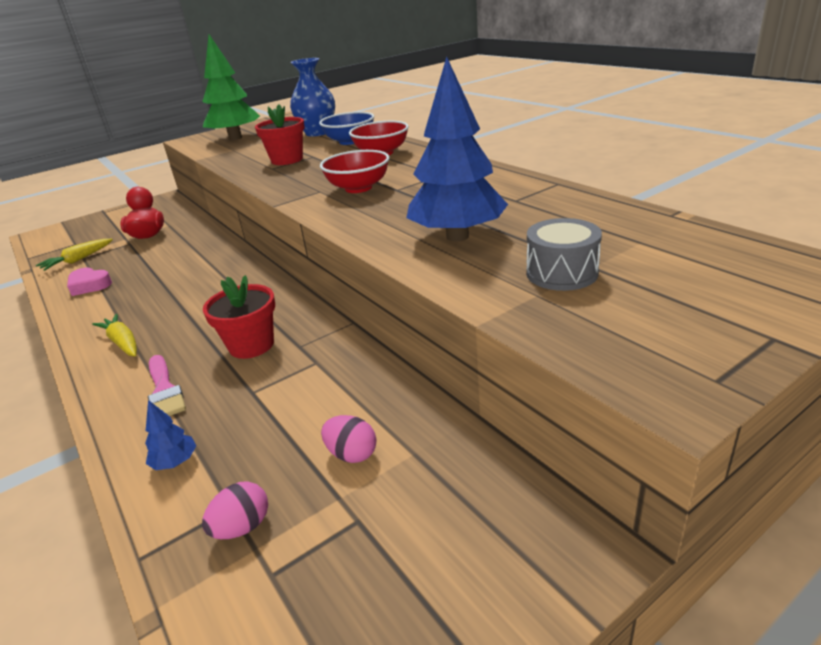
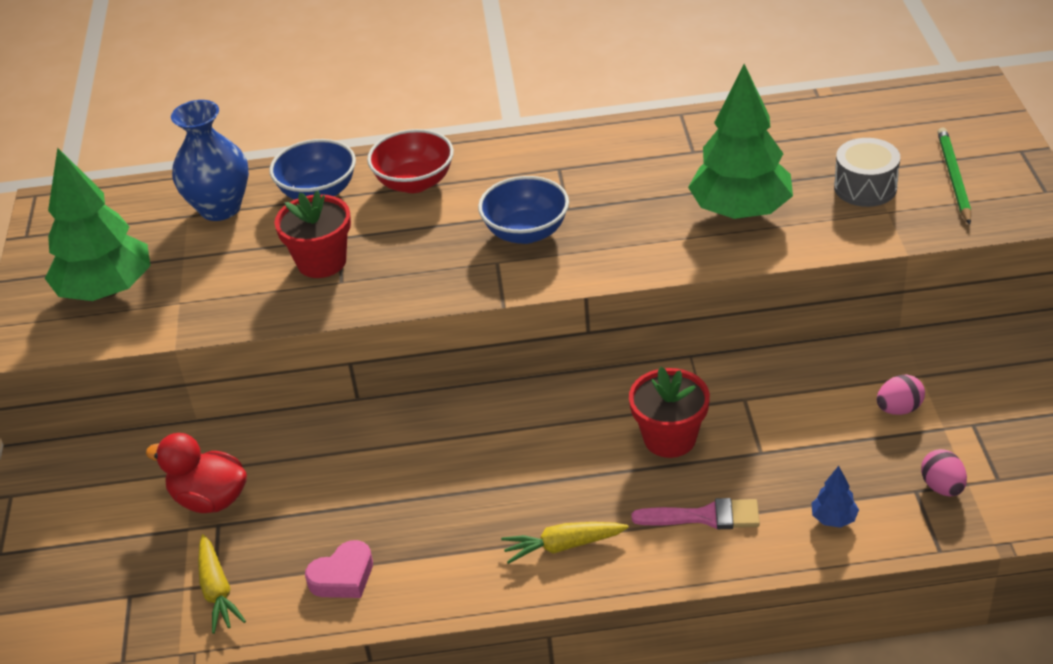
camera: 60 degrees left, 10 degrees up
red bowl [320,150,389,193] -> blue bowl [478,176,569,244]
blue tree [406,57,508,242] -> green tree [688,64,793,219]
none -> green pencil [937,127,971,225]

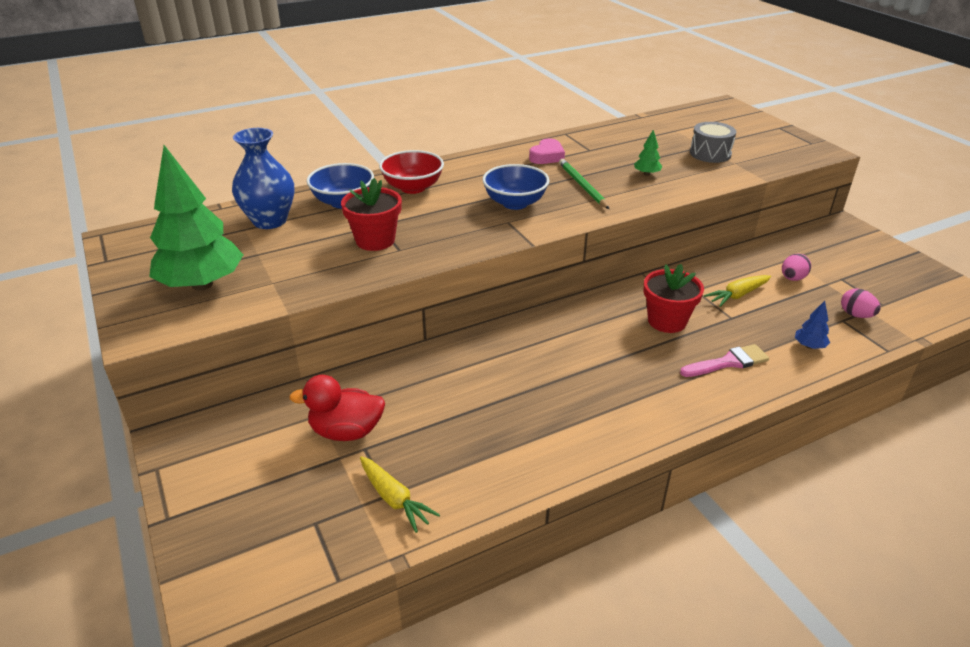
camera: 25 degrees left, 5 degrees down
pink heart [305,540,373,598] -> pink heart moved to [529,139,565,164]
yellow carrot [501,522,629,564] -> yellow carrot moved to [704,275,771,307]
green tree [688,64,793,219] -> green tree [634,130,662,176], size x0.40
green pencil [937,127,971,225] -> green pencil moved to [559,159,609,209]

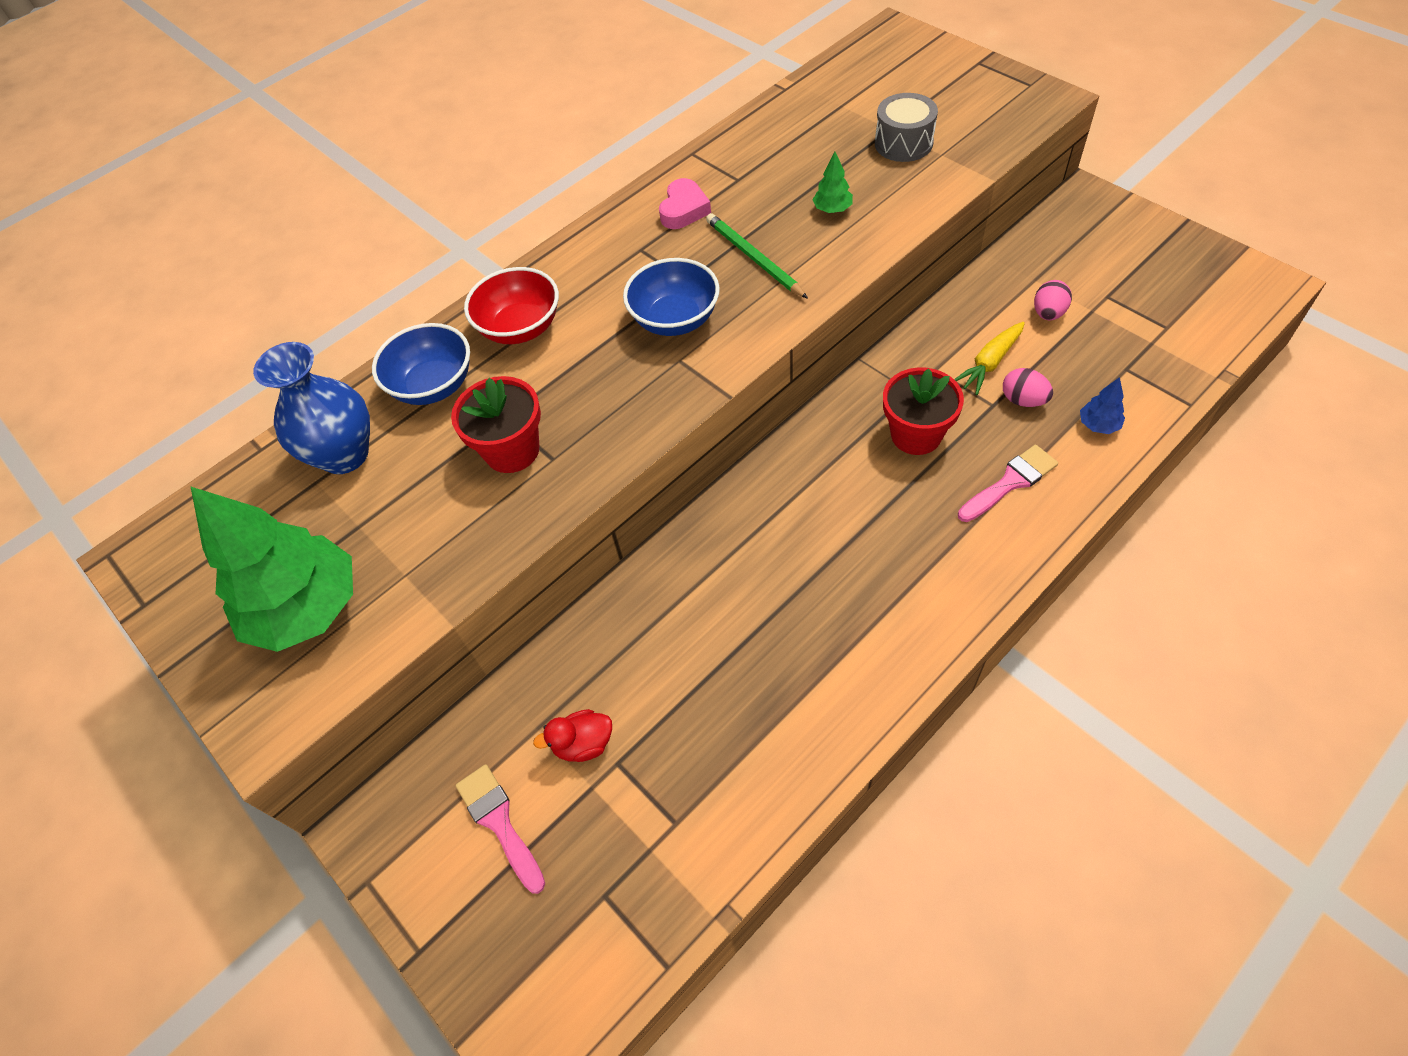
camera: 10 degrees left, 20 degrees up
red duck [289,375,385,441] -> red duck [533,709,612,762], size x0.65
yellow carrot [360,456,440,533] -> none
pink egg [841,288,880,318] -> pink egg moved to [1003,368,1053,407]
none -> pink brush [456,764,545,894]

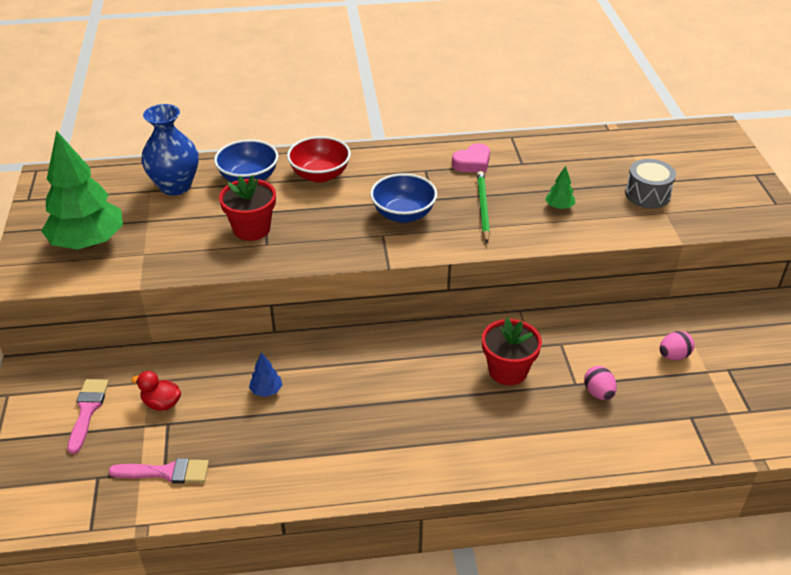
camera: 30 degrees right, 15 degrees down
yellow carrot [954,322,1025,395] -> none
pink brush [958,445,1058,522] -> pink brush moved to [109,458,209,484]
blue tree [1080,377,1125,434] -> blue tree moved to [249,352,282,397]

